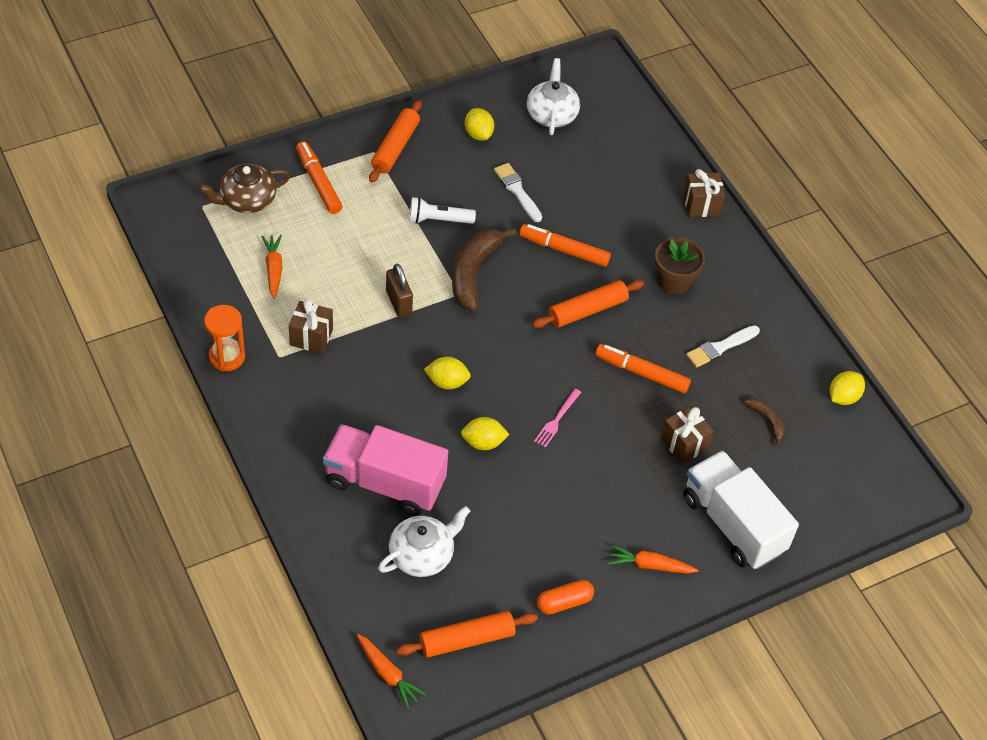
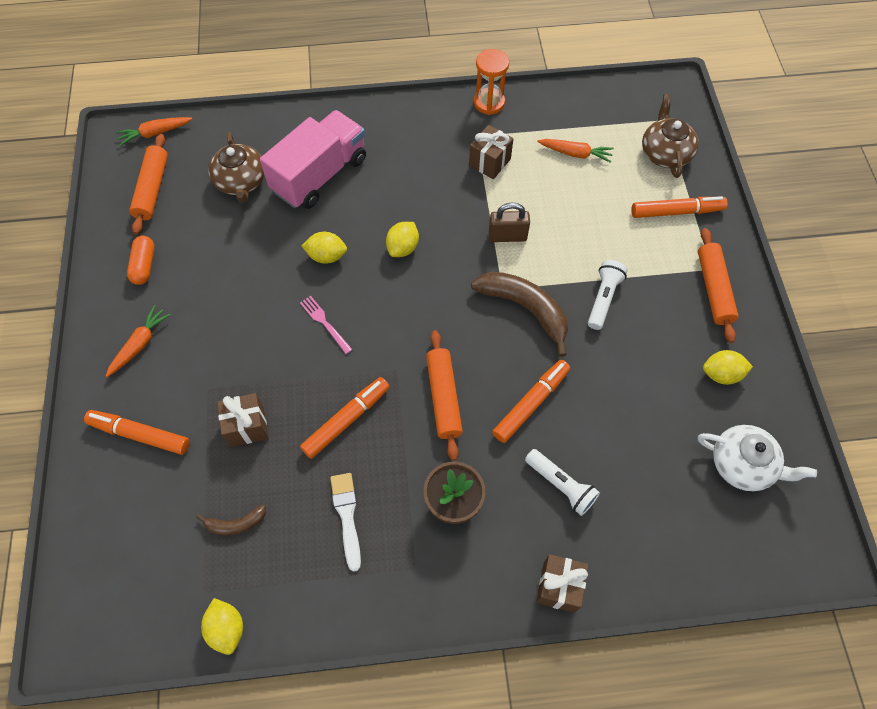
camera: 115 degrees right, 10 degrees up
orange rolling pin [369,100,422,183] -> orange rolling pin turned 45 degrees clockwise [698,228,739,343]
white teapot [378,506,470,577] -> brown teapot [208,132,265,203]
yellow lemon [461,417,510,450] -> yellow lemon turned 75 degrees clockwise [302,232,347,264]
white brush [494,163,542,222] -> none
white truck [683,450,799,569] -> orange marker [84,410,190,455]
none -> white flashlight [525,449,600,516]

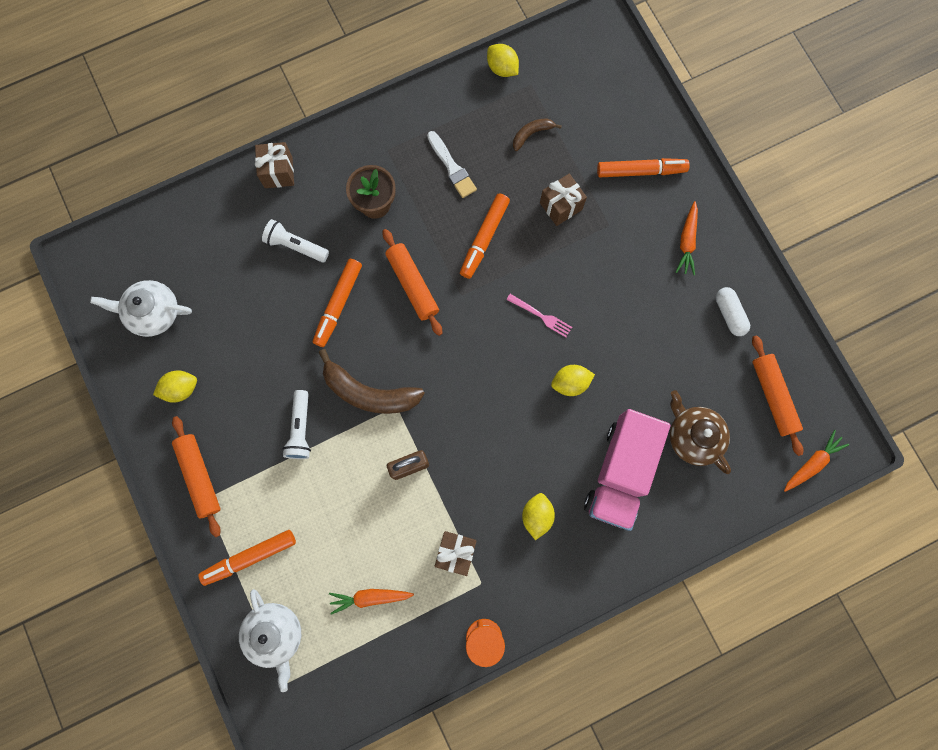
camera: 160 degrees right, 15 degrees up
orange capsule [127,236,154,285] -> white capsule [716,287,750,336]
yellow lemon [386,222,419,257] -> yellow lemon moved to [522,493,555,540]
brown teapot [642,94,699,178] -> white teapot [239,589,301,692]

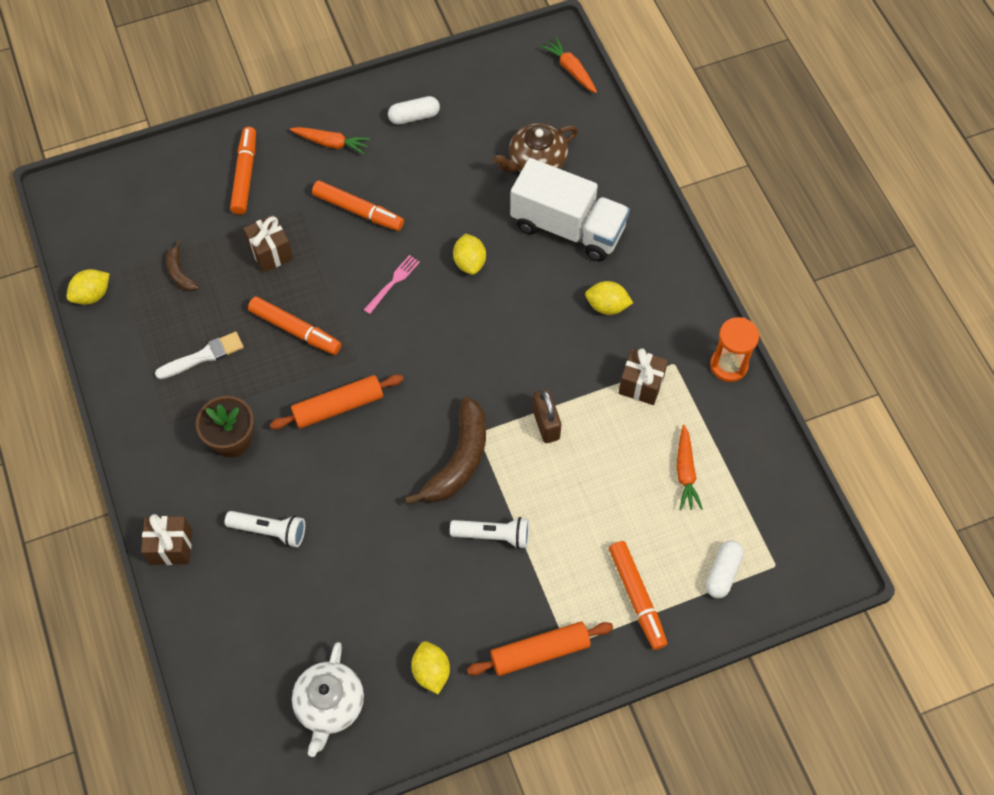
camera: 85 degrees left, 15 degrees down
white teapot [239,589,301,692] -> white capsule [706,540,744,598]
white flashlight [262,219,329,262] -> white flashlight turned 105 degrees counterclockwise [225,511,305,547]
orange marker [313,259,362,347] -> orange marker moved to [312,181,404,231]
pink truck [584,409,670,531] -> white truck [510,158,630,261]
orange rolling pin [752,335,803,456] -> none

